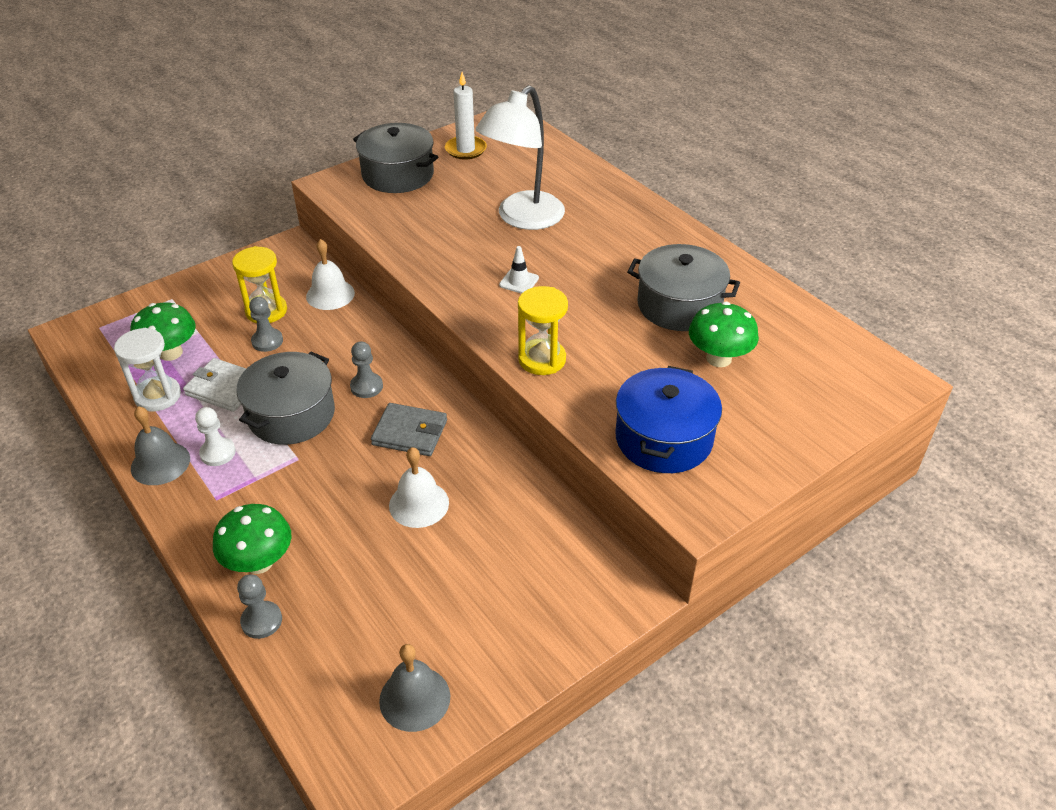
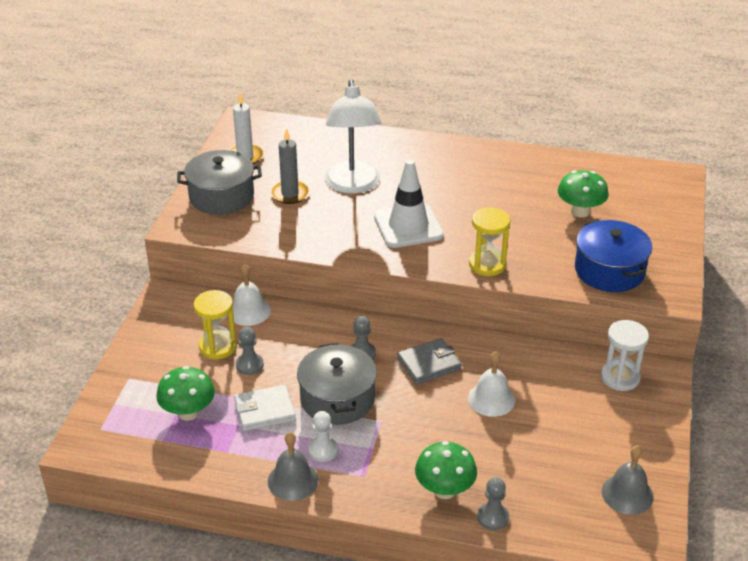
camera: 40 degrees left, 5 degrees down
white hourglass [114,328,181,412] -> white hourglass moved to [601,320,649,391]
white traffic cone [499,246,539,294] -> white traffic cone [374,159,444,248], size x2.27
grey pot [627,244,740,331] -> none
none -> grey candle [270,128,309,204]

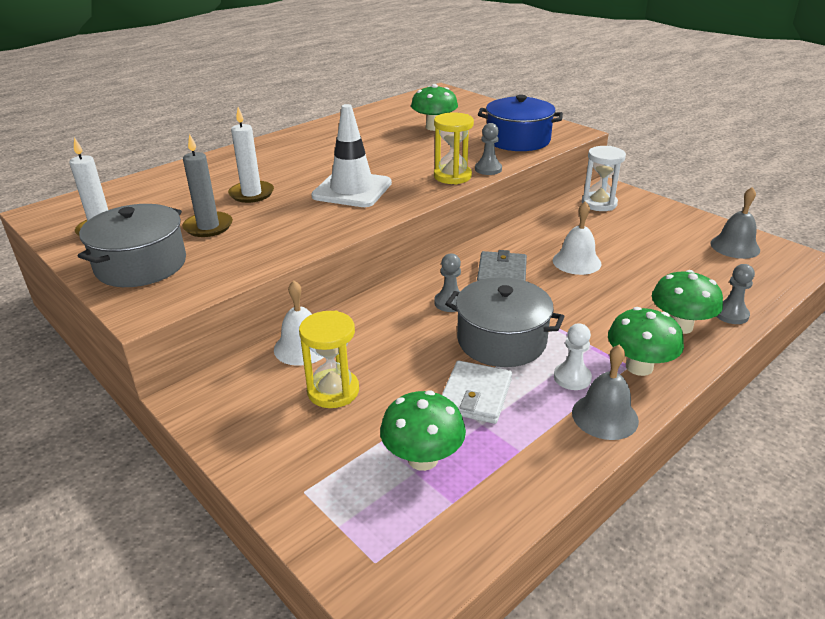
camera: 55 degrees left, 5 degrees down
grey pawn [236,327,264,375] -> grey pawn moved to [475,123,502,175]
white lamp [324,79,381,194] -> white candle [228,107,274,203]
none -> green mushroom [608,307,684,376]

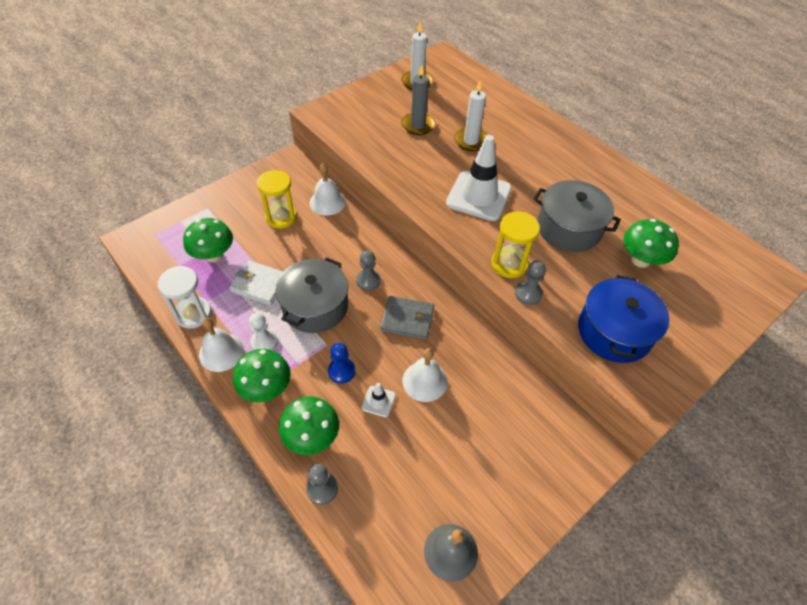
camera: 90 degrees right, 20 degrees up
grey pot [78,204,186,287] -> grey pot moved to [533,180,621,252]
grey bell [572,345,639,440] -> white bell [199,318,244,372]
white hourglass [582,146,626,211] -> white hourglass moved to [158,266,212,329]
none -> blue pawn [328,343,355,384]
none -> white traffic cone [362,383,396,417]

